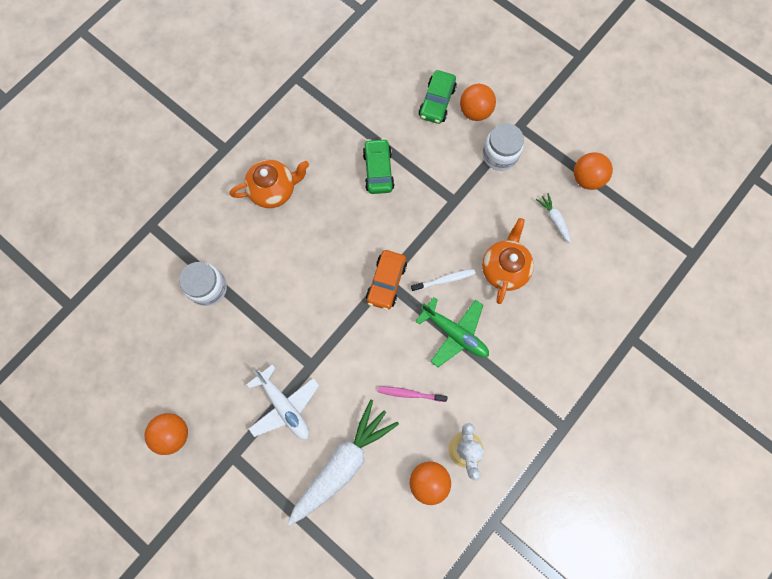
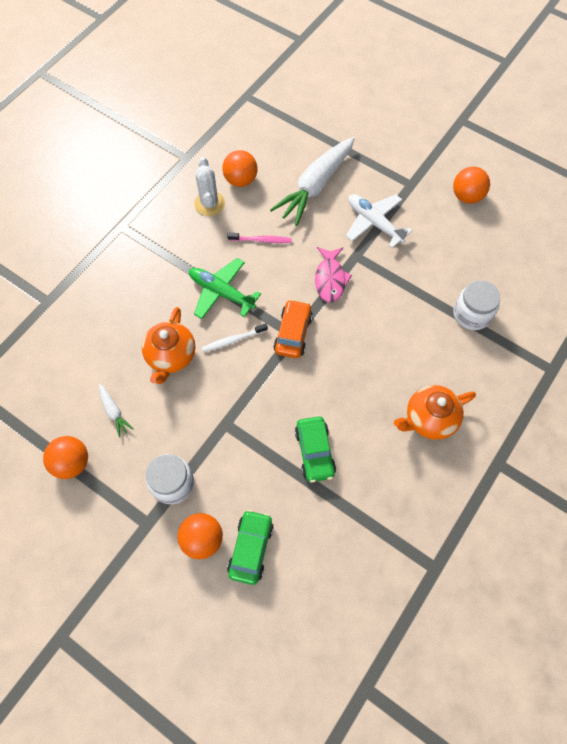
camera: 175 degrees right, 10 degrees down
none -> pink fish [315,247,352,303]

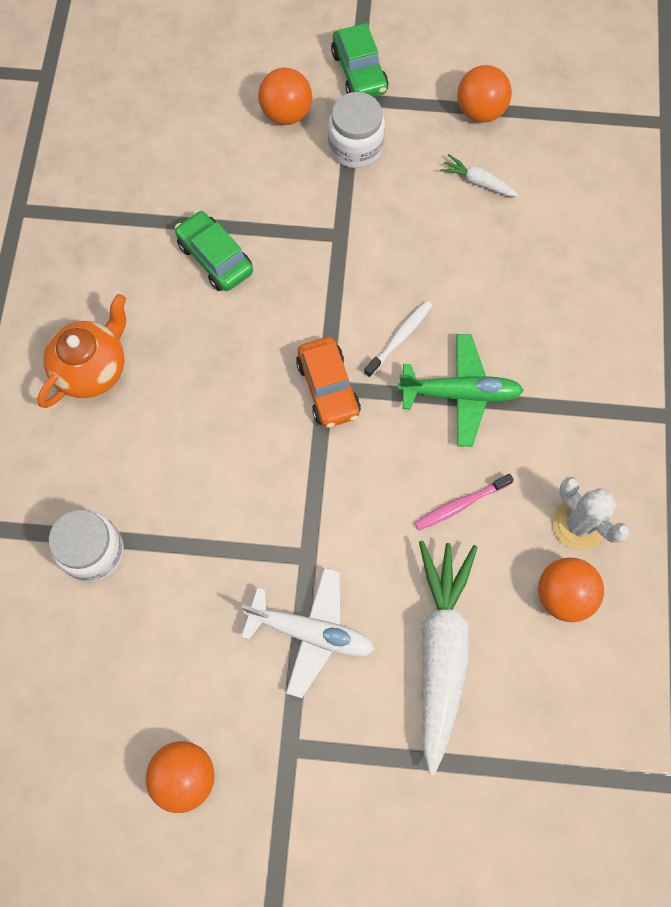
camera: 150 degrees right, 5 degrees up
orange teapot [142,307,195,384] -> none
green car [227,510,274,585] -> green car moved to [331,23,389,97]
pink fish [315,247,352,303] -> none

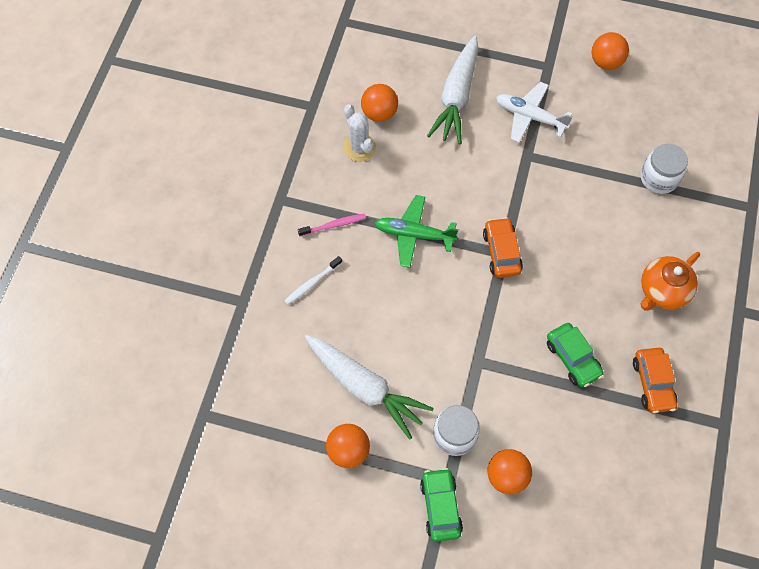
camera: 170 degrees left, 5 degrees down
white toothbrush [364,300,433,378] -> white toothbrush moved to [284,256,343,305]
pink toothbrush [415,474,514,530] -> pink toothbrush moved to [298,214,366,237]
white carrot [440,154,519,197] -> white carrot [305,335,434,440], size x2.30
none -> orange car [633,348,678,413]

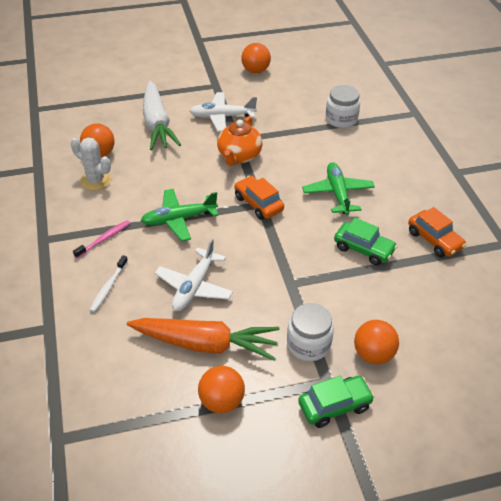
camera: 30 degrees left, 20 degrees down
white carrot [305,335,434,440] -> orange carrot [127,318,279,361]
green car [420,468,463,542] -> green car turned 105 degrees clockwise [298,376,375,428]
orange teapot [641,252,700,311] -> orange teapot moved to [217,116,262,166]
none -> white plane [155,239,233,311]
none -> green plane [302,162,375,215]

